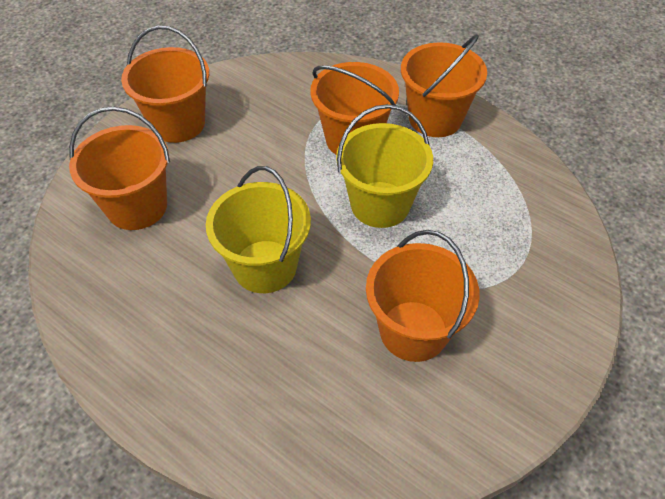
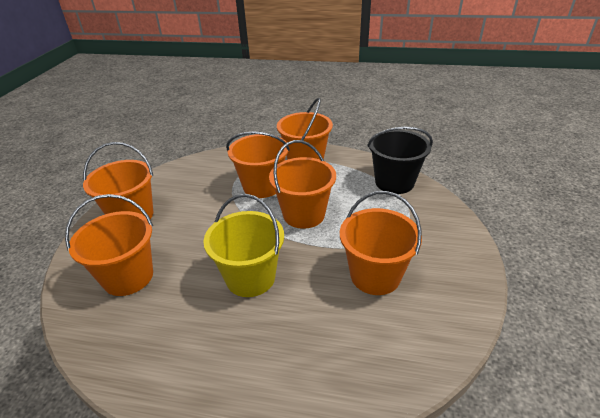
camera: 25 degrees left, 15 degrees down
yellow bucket [336,104,433,228] -> orange bucket [269,140,336,229]
none -> black bucket [367,127,433,194]

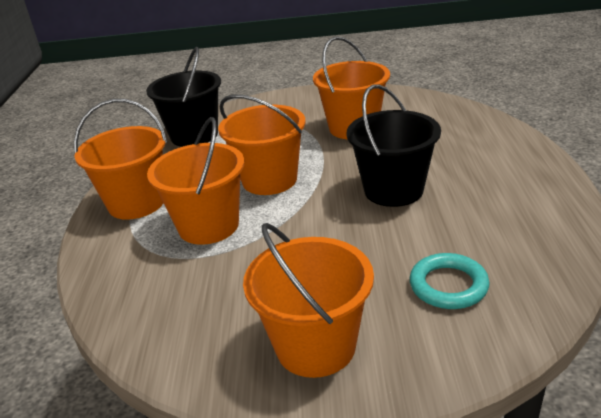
camera: 100 degrees left, 5 degrees down
orange bucket [65,194,153,296] -> turquoise ring [410,253,490,309]
yellow bucket [203,194,284,297] -> black bucket [346,84,441,207]

